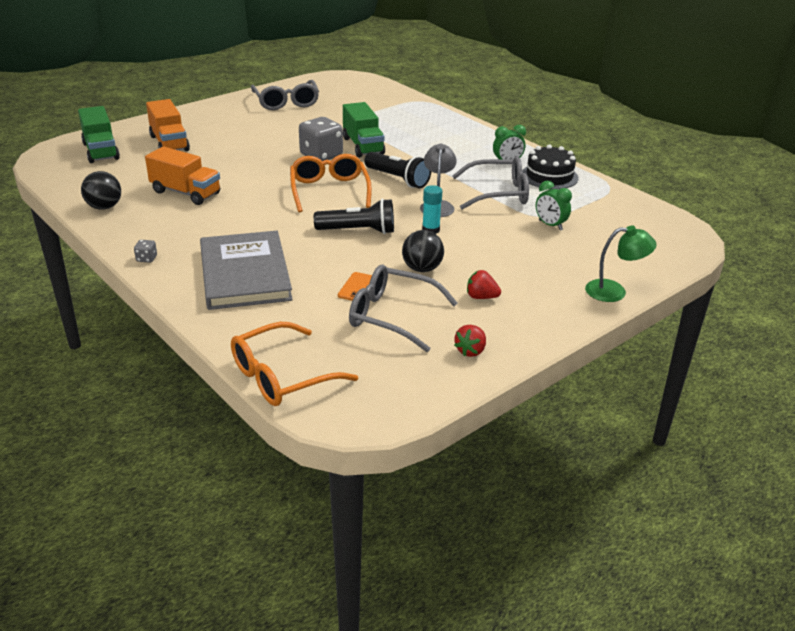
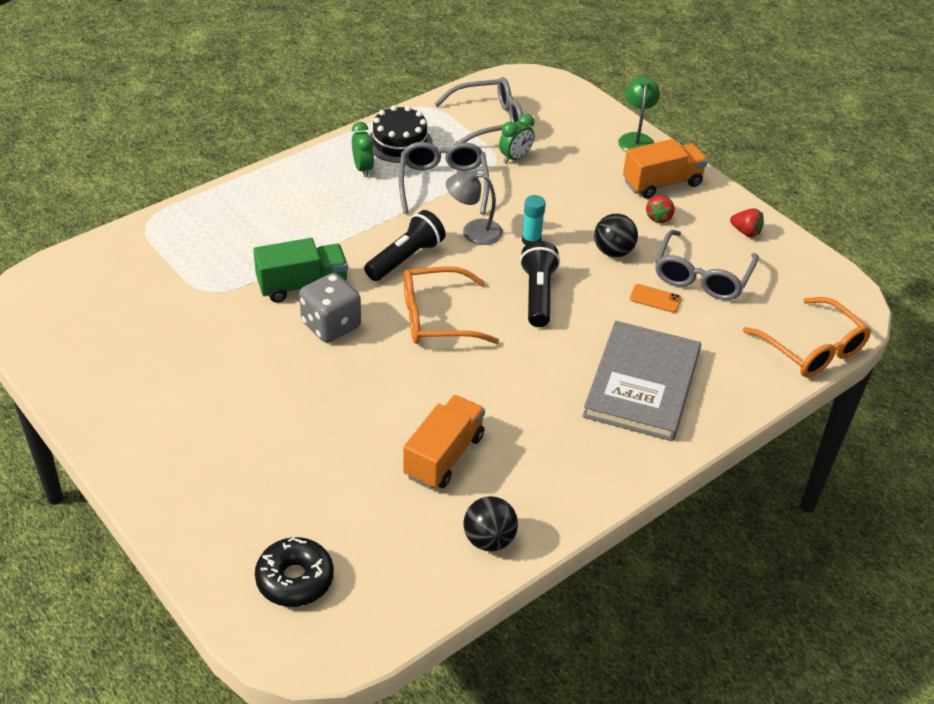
camera: 90 degrees left, 10 degrees up
green truck [78,106,120,163] -> black donut [255,537,334,607]
grey dice [134,240,157,263] -> none
orange truck [146,99,190,151] -> orange truck moved to [623,139,708,199]
grey book [200,231,293,310] -> grey book turned 60 degrees counterclockwise [583,321,701,441]
grey glasses [251,80,319,110] -> grey glasses moved to [434,77,523,145]

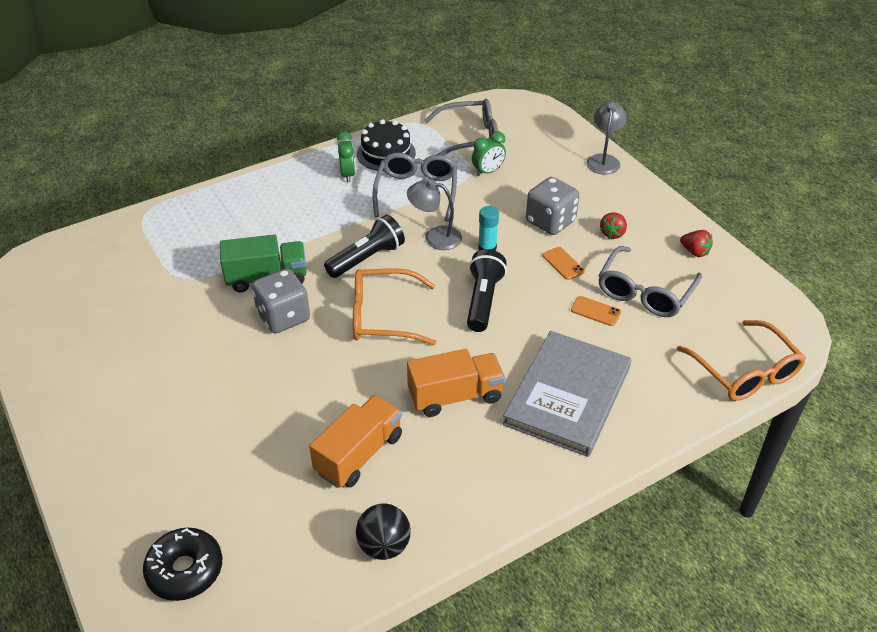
camera: 10 degrees right, 0 degrees up
black ball [594,214,638,257] -> orange phone [542,247,585,280]
green lamp [618,76,660,152] -> grey lamp [586,102,627,175]
orange truck [623,139,708,199] -> orange truck moved to [407,349,505,417]
none -> grey dice [526,177,579,235]

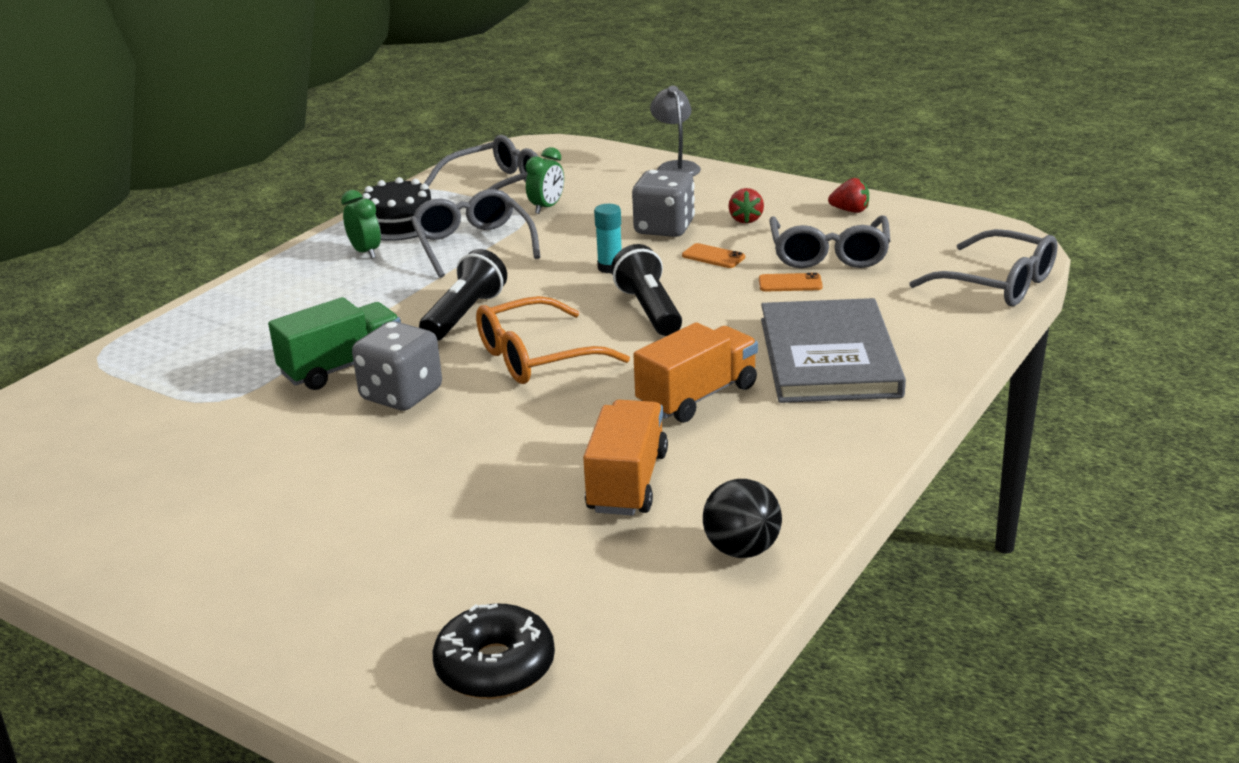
camera: 25 degrees left, 15 degrees down
grey lamp [407,180,462,250] -> none
orange glasses [677,320,806,401] -> grey glasses [910,229,1058,306]

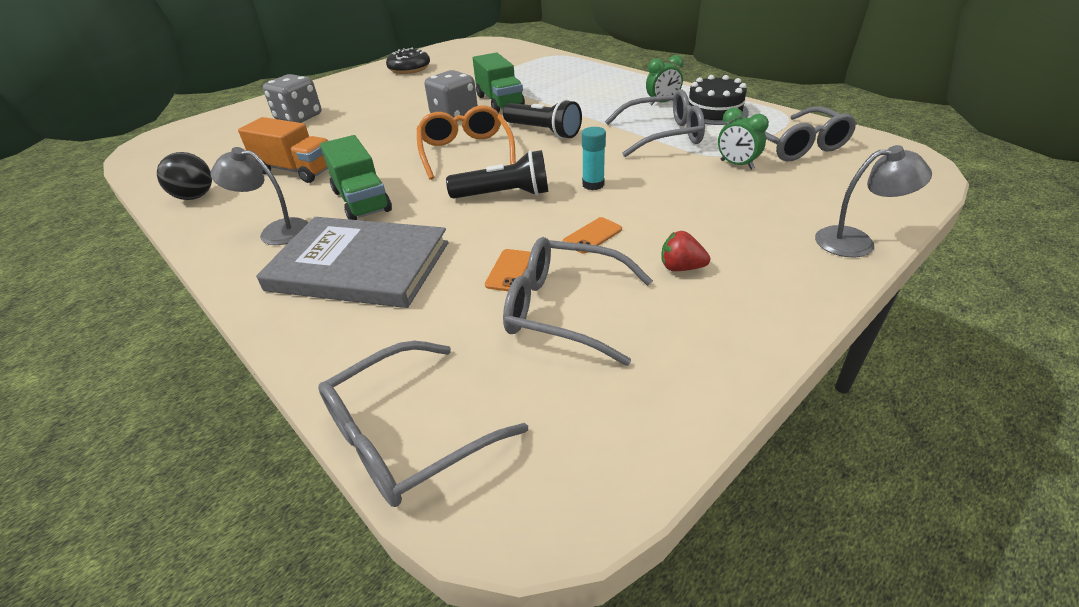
camera: 105 degrees right, 10 degrees up
black donut [433,603,555,699] -> black donut moved to [386,48,430,74]
grey dice [632,170,695,237] -> grey dice moved to [263,74,322,123]
orange truck [633,322,758,422] -> green truck [320,135,392,220]
red strawberry [828,178,869,213] -> none
none -> grey lamp [211,147,309,245]

